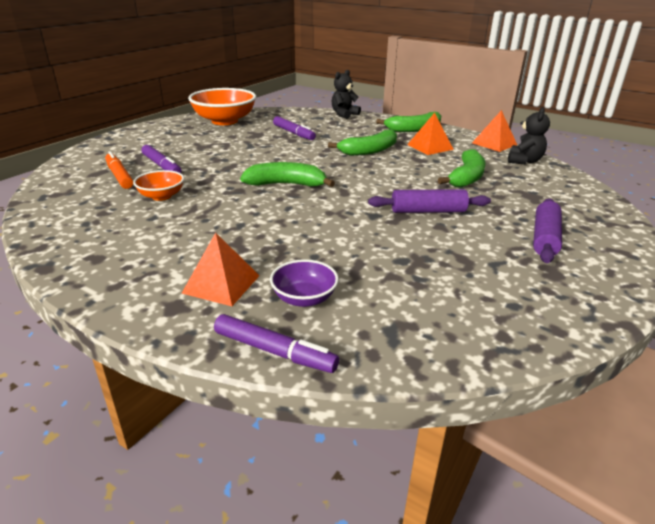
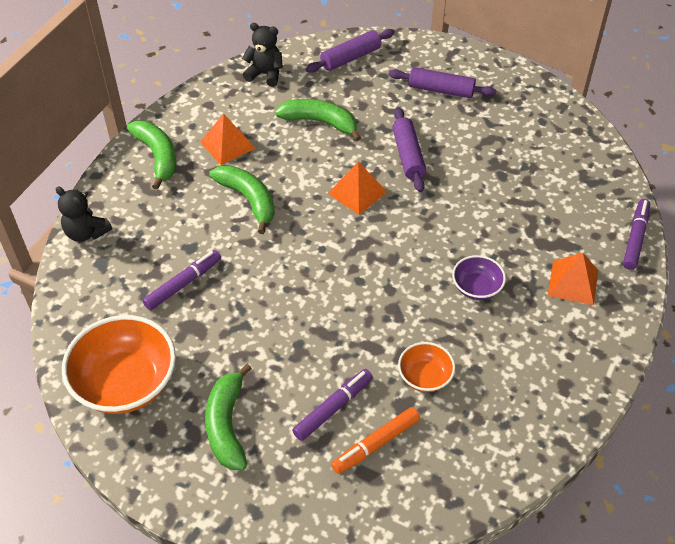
camera: 95 degrees left, 20 degrees up
green banana [240,162,335,187] -> green banana moved to [205,364,252,470]
purple bowl [270,259,339,307] -> purple bowl moved to [452,255,506,300]
orange pyramid [472,110,517,152] -> orange pyramid moved to [328,162,387,215]
none -> purple rolling pin [306,29,395,73]

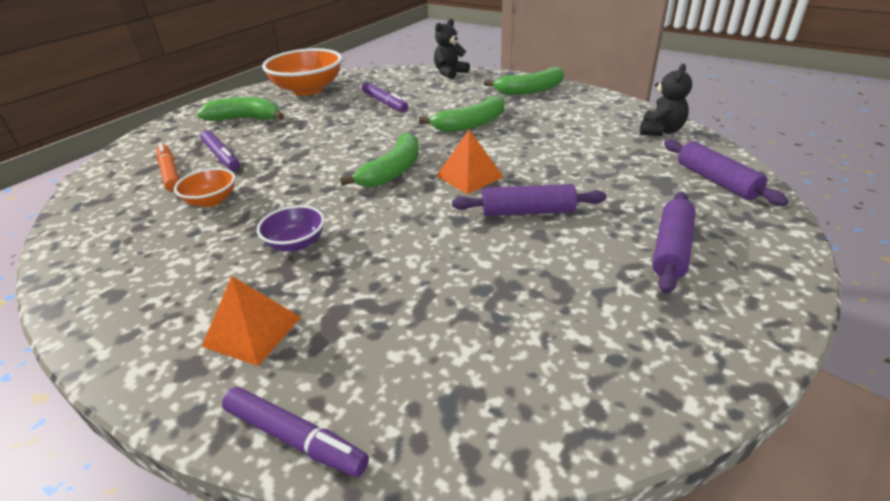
camera: 100 degrees right, 15 degrees down
orange pyramid [200,114,255,165] -> none
green banana [275,99,361,141] -> green banana moved to [340,132,419,187]

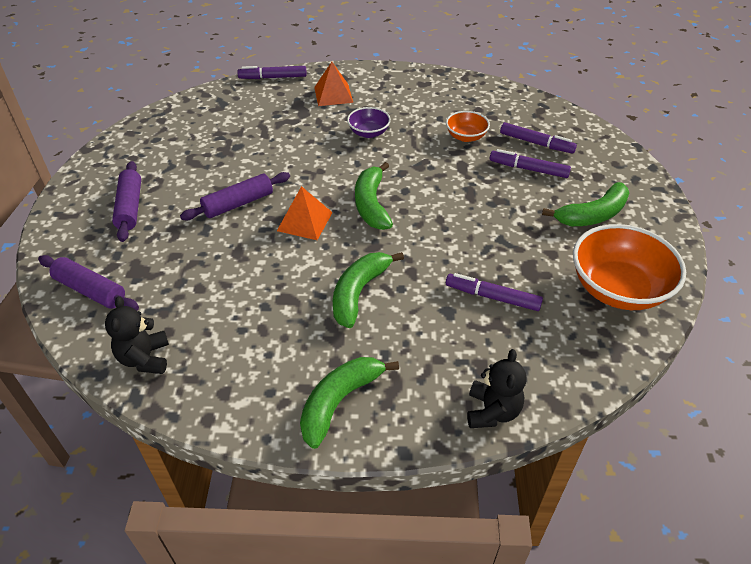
camera: 145 degrees right, 10 degrees up
orange marker [156,142,180,192] -> purple marker [500,122,577,154]

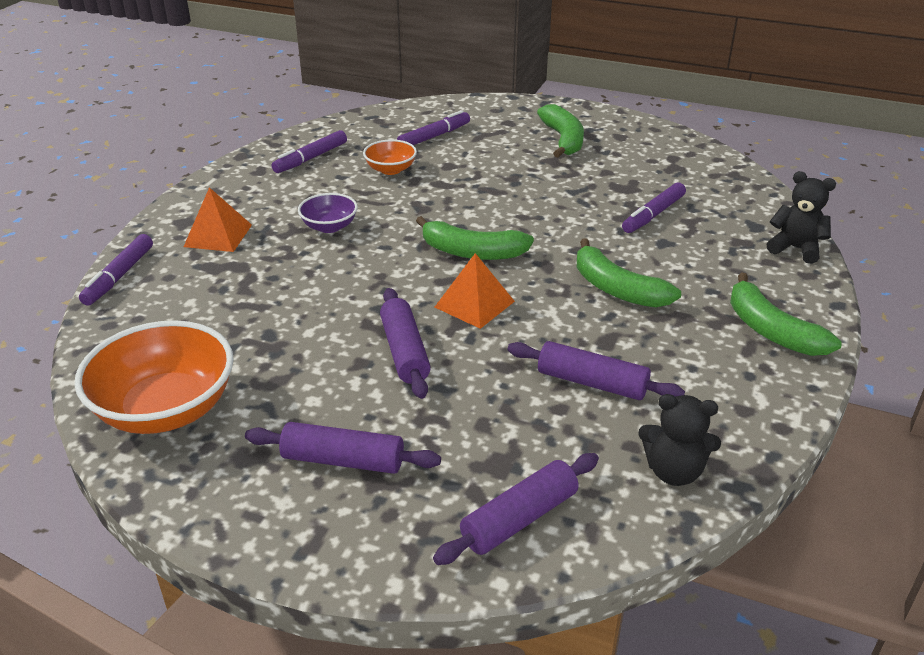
camera: 70 degrees left, 10 degrees down
purple marker [490,149,571,178] -> purple marker moved to [271,130,347,173]
orange bowl [573,224,686,310] -> orange bowl moved to [74,320,234,434]
none -> purple rolling pin [507,341,685,400]

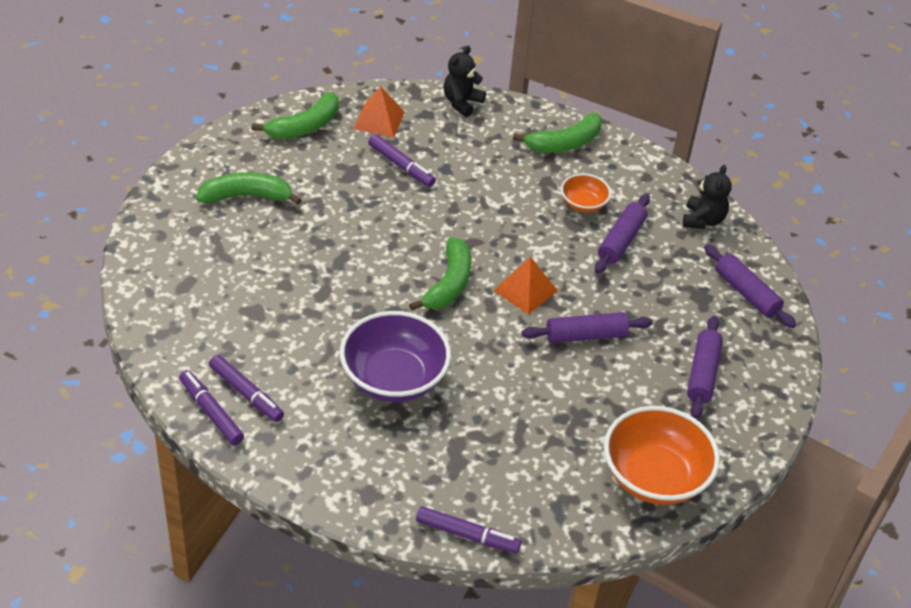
camera: 90 degrees left, 10 degrees up
orange pyramid [184,187,252,252] -> orange pyramid moved to [354,86,405,138]
purple bowl [298,193,358,233] -> purple bowl [340,311,451,402], size x1.94
orange bowl [363,140,417,175] -> orange bowl moved to [561,174,611,213]
purple marker [397,110,470,145] -> purple marker moved to [179,370,244,445]
green banana [577,238,681,308] -> green banana moved to [252,92,338,139]

